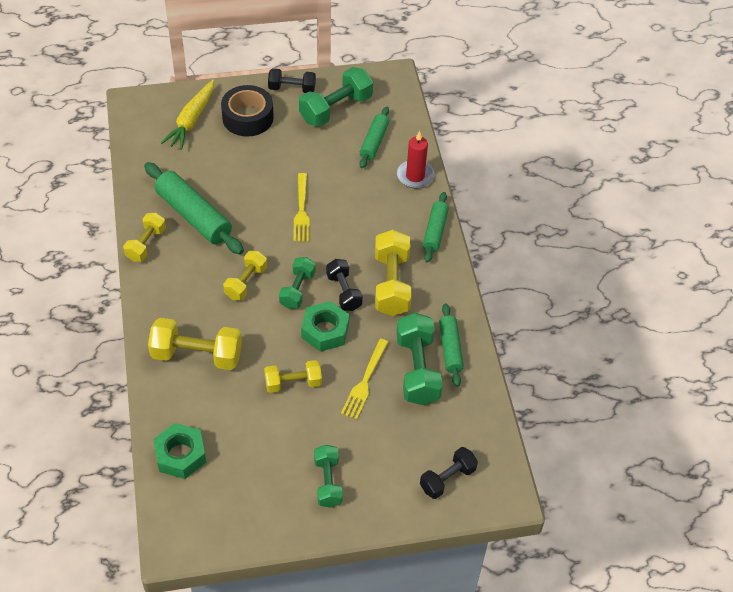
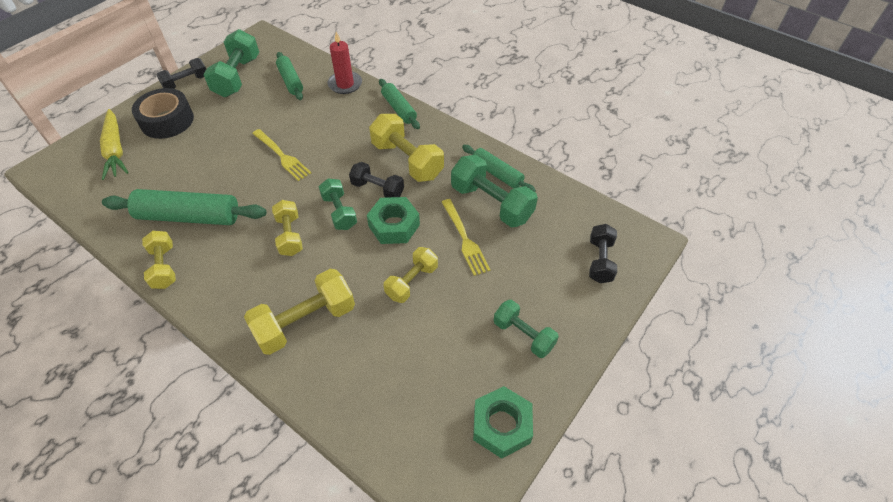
camera: 40 degrees left, 0 degrees up
green nut [153,423,206,479] -> green nut moved to [473,386,533,459]

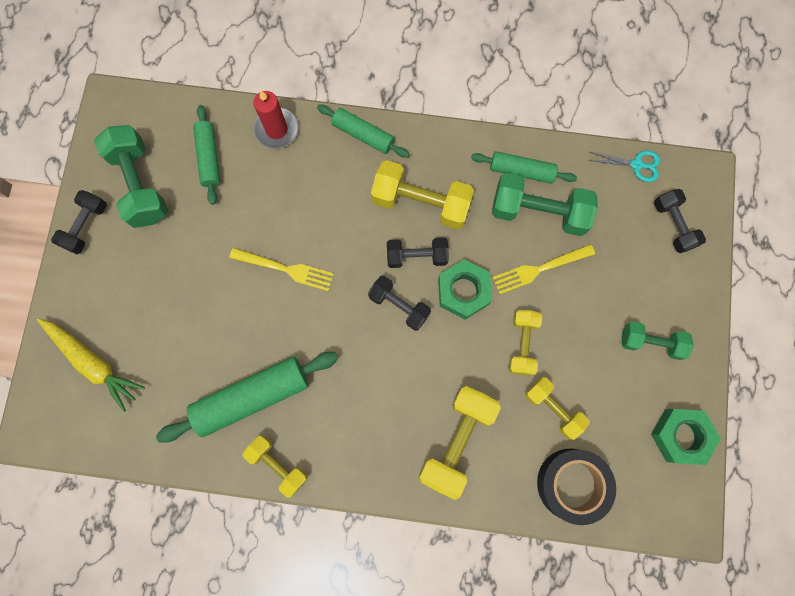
camera: 30 degrees left, 25 degrees up
black tape [132,88,194,139] -> black tape moved to [537,449,616,525]
yellow dumbbell [272,200,303,256] -> yellow dumbbell moved to [525,377,590,440]
green rolling pin [276,52,303,100] -> green rolling pin turned 45 degrees clockwise [193,105,220,205]
green dumbbell [319,179,357,230] -> black dumbbell [368,276,431,331]
yellow fork [442,199,490,276] -> yellow fork turned 120 degrees clockwise [492,244,595,295]
none -> turquoise scissors [588,150,661,182]

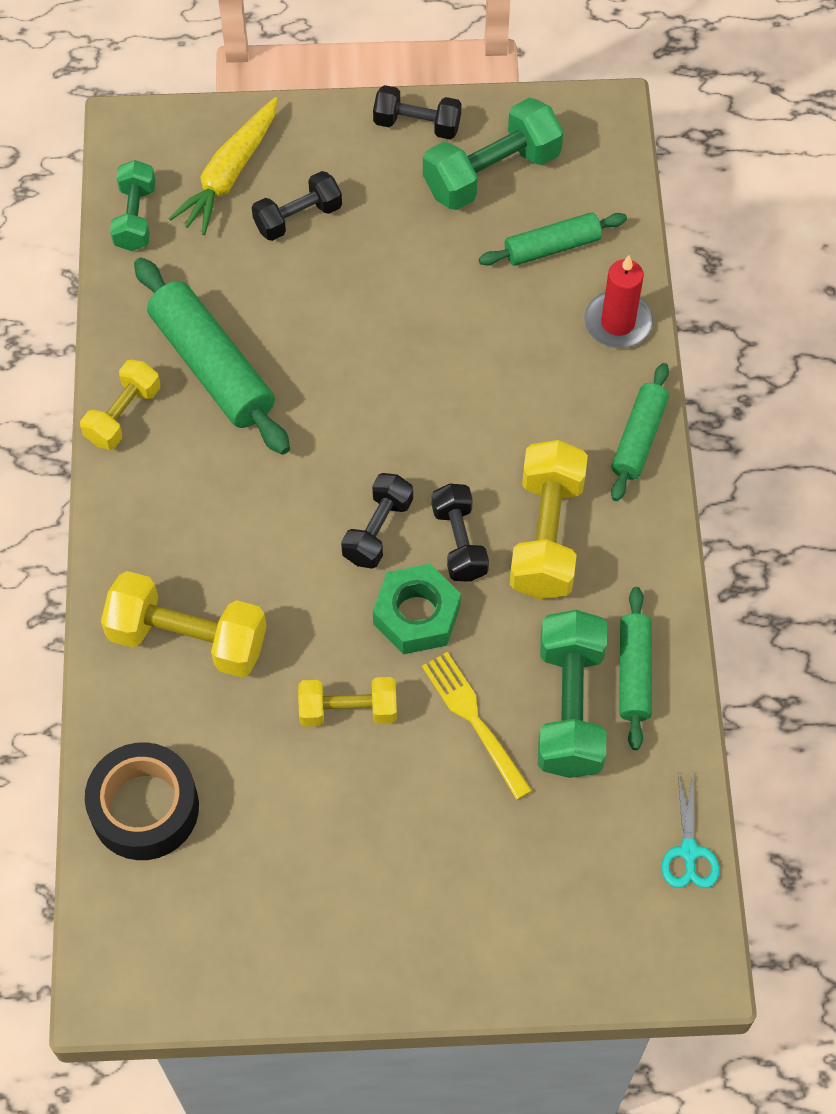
camera: 80 degrees right, 15 degrees down
yellow fork [229,248,334,292] -> none
yellow dumbbell [525,377,590,440] -> none
green dumbbell [622,322,694,360] -> green dumbbell moved to [110,160,156,251]
green nut [651,409,721,465] -> none
black dumbbell [654,189,706,253] -> black dumbbell moved to [252,171,342,241]

